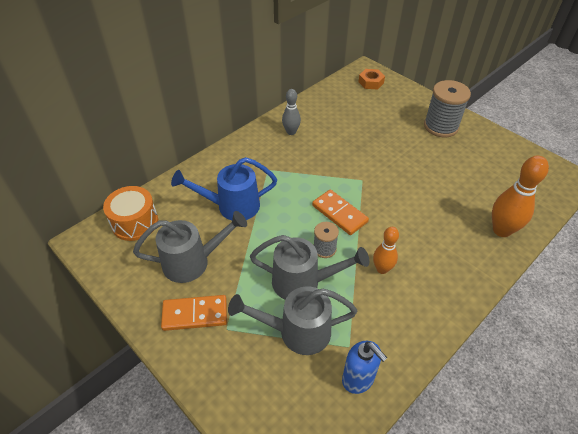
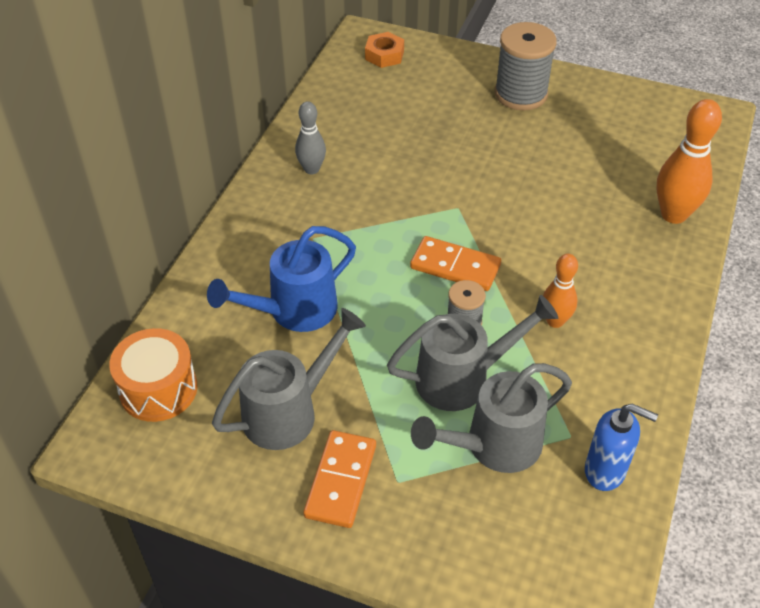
camera: 25 degrees left, 0 degrees up
orange domino [161,295,227,331] -> orange domino turned 45 degrees counterclockwise [303,430,376,528]

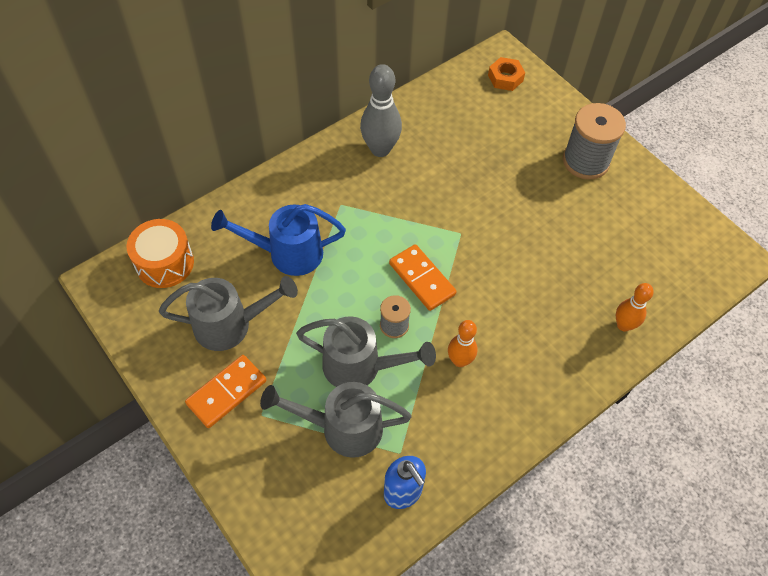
camera: 30 degrees right, 10 degrees up
grey bowling pin [295,101,326,174] -> grey bowling pin [360,64,402,157], size x1.62
orange bowling pin [657,99,722,224] -> orange bowling pin [616,283,654,332], size x0.62

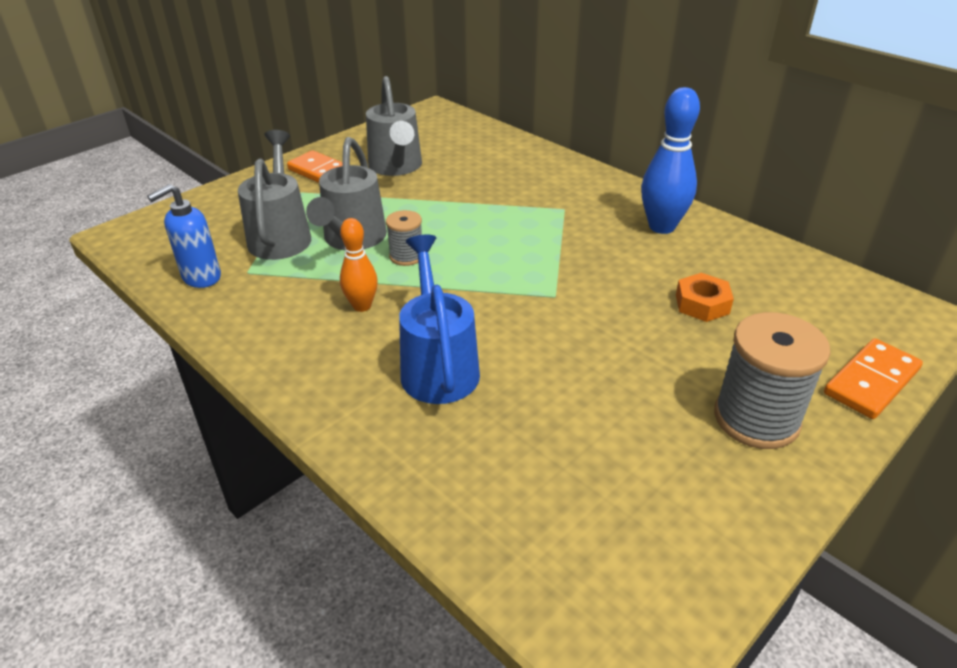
camera: 85 degrees right, 20 degrees down
orange drum [127,219,194,288] -> none
blue watering can [211,204,346,276] -> blue watering can moved to [399,235,480,404]
grey bowling pin [360,64,402,157] -> blue bowling pin [641,87,700,234]
orange domino [389,244,457,311] -> orange domino moved to [824,338,923,419]
orange nut [488,57,525,91] -> orange nut moved to [676,273,734,322]
orange bowling pin [616,283,654,332] -> none

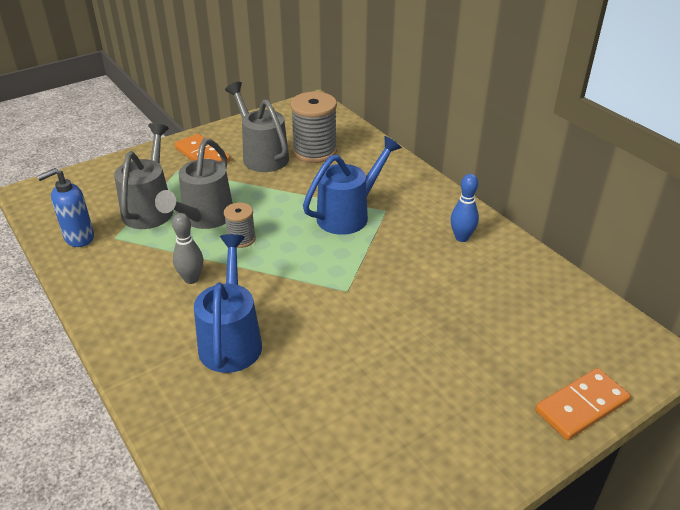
camera: 10 degrees right, 0 degrees up
orange bowling pin [340,218,378,312] -> grey bowling pin [172,213,203,284]
grey watering can [366,76,422,176] -> grey watering can turned 150 degrees clockwise [225,82,289,172]
blue bowling pin [641,87,700,234] -> blue bowling pin [450,174,479,242], size x0.62
orange nut [676,273,734,322] -> none
grey spool [714,312,831,449] -> grey spool moved to [291,92,337,163]
none -> blue watering can [303,136,402,235]

